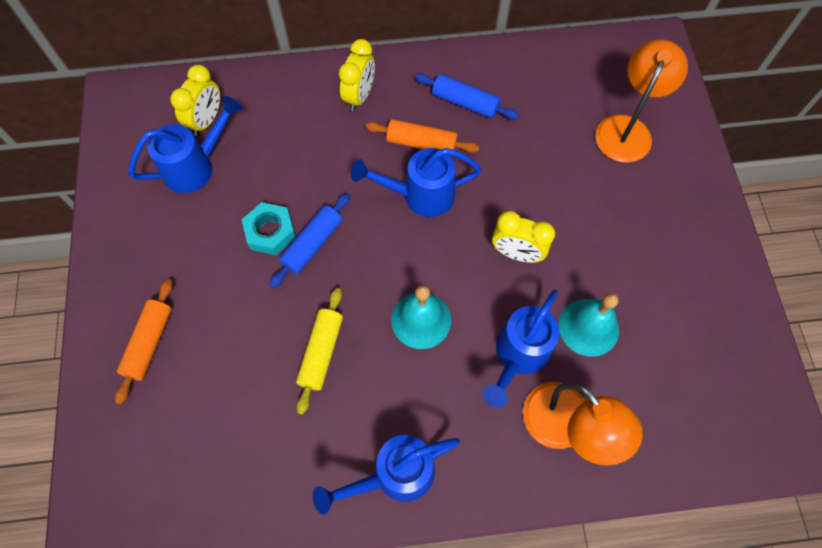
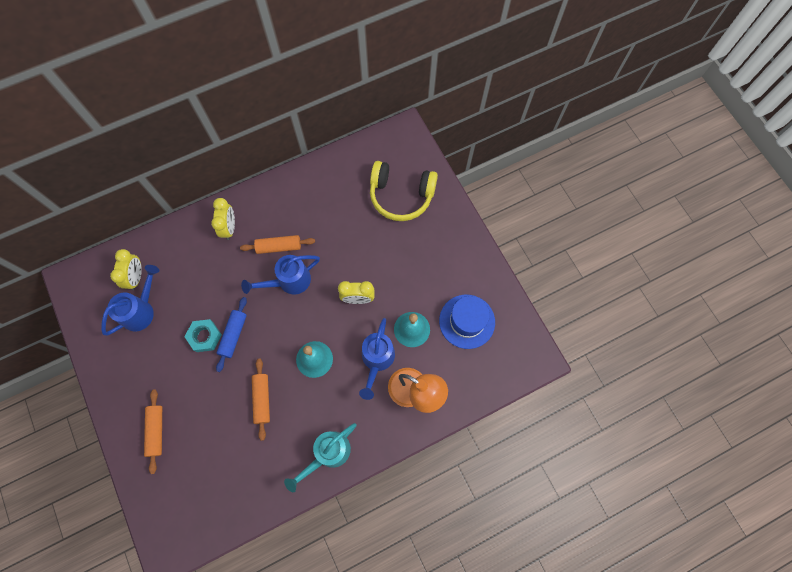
camera: 20 degrees left, 5 degrees up
yellow rolling pin [296,288,343,415] -> orange rolling pin [252,359,270,441]
blue watering can [313,435,460,515] -> turquoise watering can [284,423,357,492]
blue rolling pin [415,73,519,120] -> none
orange lamp [595,39,688,163] -> yellow headphones [370,161,438,221]
none -> blue hat [439,295,495,349]

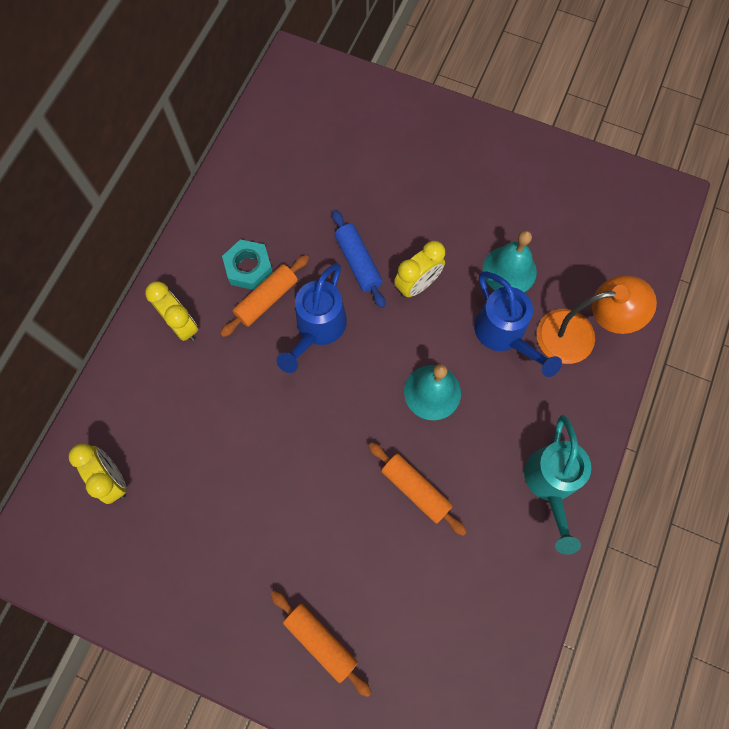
camera: 40 degrees left, 0 degrees up
blue watering can [101,265,159,335] -> none
turquoise nut [184,319,222,352] -> turquoise nut moved to [222,239,273,290]
blue rolling pin [216,297,247,372] -> blue rolling pin moved to [332,210,385,308]
yellow headphones [370,161,438,221] -> none
blue hat [439,295,495,349] -> none

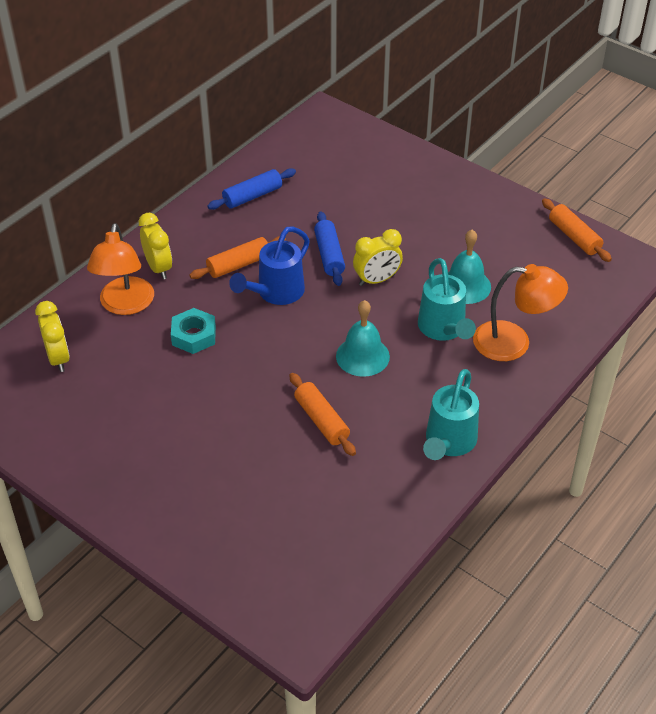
camera: 15 degrees right, 25 degrees down
turquoise nut [222,239,273,290] -> turquoise nut moved to [171,308,216,354]
orange rolling pin [270,590,371,697] -> orange rolling pin moved to [542,198,612,262]
blue watering can [474,271,562,377] -> turquoise watering can [418,258,476,341]
none -> orange lamp [87,223,154,315]
none -> blue rolling pin [207,168,296,210]

